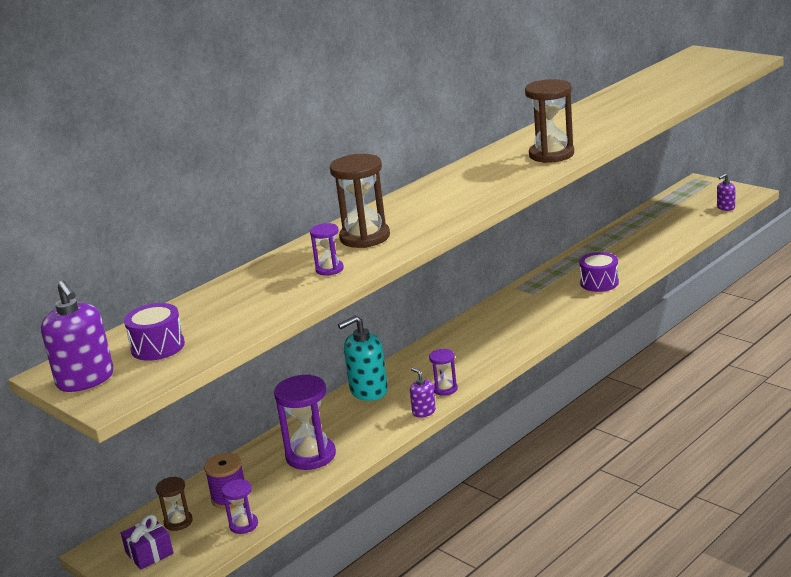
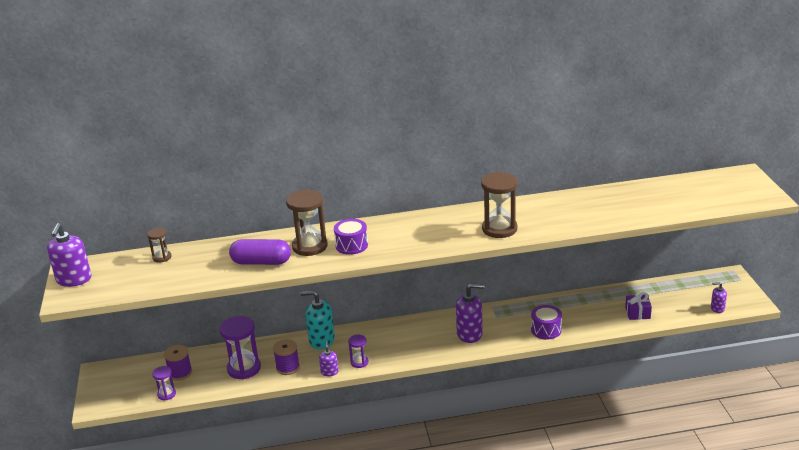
camera: 35 degrees right, 5 degrees up
purple gift [121,514,174,570] -> purple gift moved to [625,292,652,320]
purple drum [124,303,185,361] -> purple drum moved to [334,219,368,255]
brown hourglass [156,477,193,531] -> brown hourglass moved to [147,227,171,263]
purple hourglass [310,223,344,276] -> purple capsule [229,239,291,265]
none -> purple spool [273,339,300,375]
none -> purple soap dispenser [456,284,484,343]

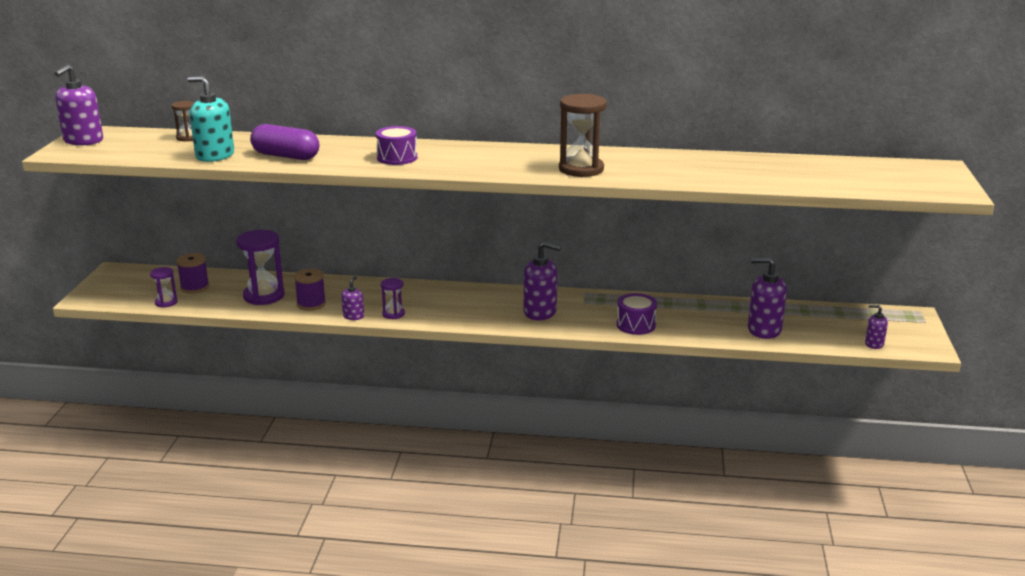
camera: 15 degrees right, 5 degrees down
brown hourglass [286,189,328,256] -> none
turquoise soap dispenser [301,290,335,349] -> turquoise soap dispenser moved to [187,76,234,162]
purple gift [625,292,652,320] -> purple soap dispenser [748,257,787,339]

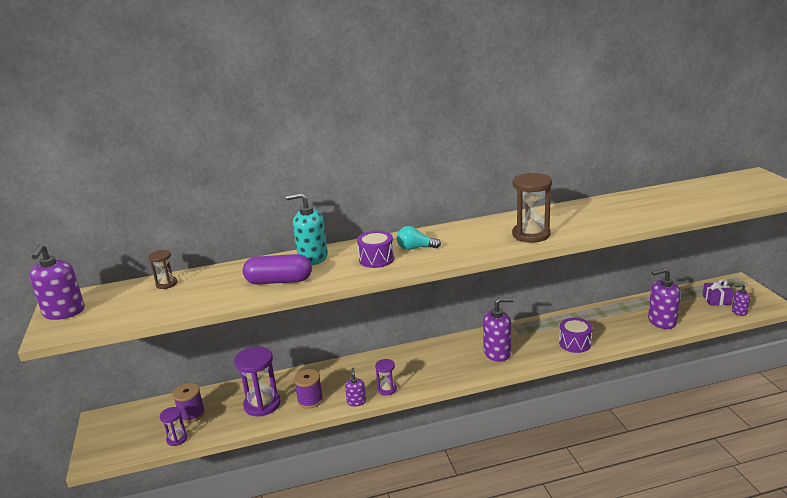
camera: 20 degrees left, 0 degrees up
turquoise soap dispenser [187,76,234,162] -> turquoise soap dispenser moved to [286,193,328,265]
none -> turquoise light bulb [397,226,441,250]
none -> purple gift [702,279,734,306]

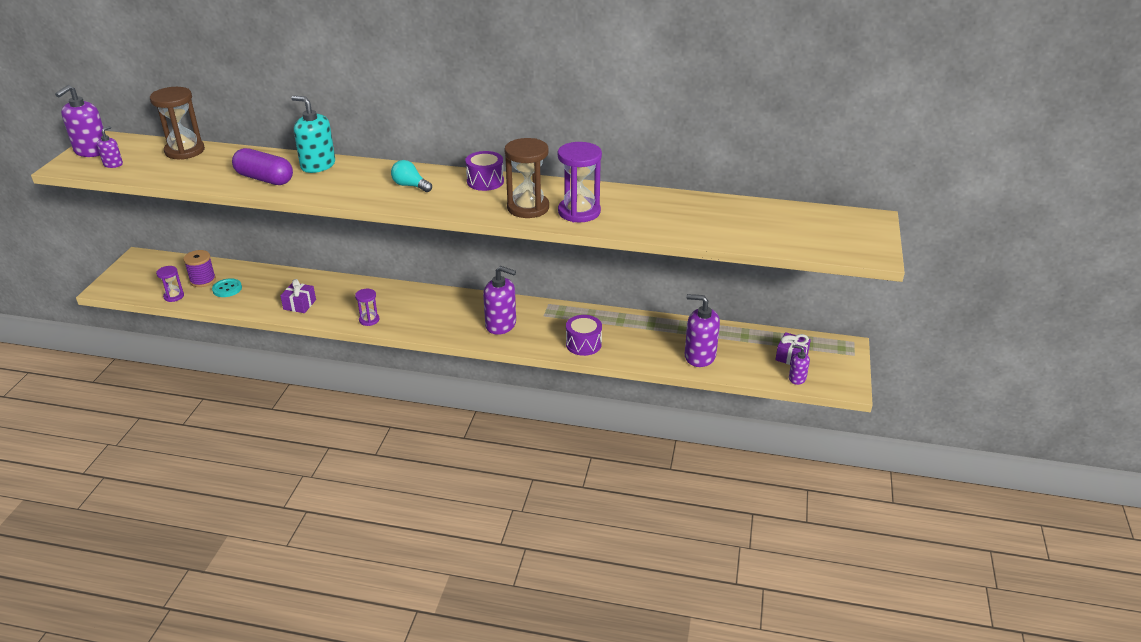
camera: 25 degrees right, 10 degrees up
brown hourglass [149,250,177,289] -> brown hourglass [150,87,205,160], size x1.88
purple hourglass [234,346,281,417] -> purple hourglass moved to [558,142,602,222]
purple spool [294,369,323,409] -> purple gift [280,279,316,313]
purple soap dispenser [345,368,366,407] -> purple soap dispenser moved to [97,126,123,168]
purple drum [357,231,394,268] -> purple drum moved to [465,151,504,191]
none -> turquoise button [212,278,242,297]

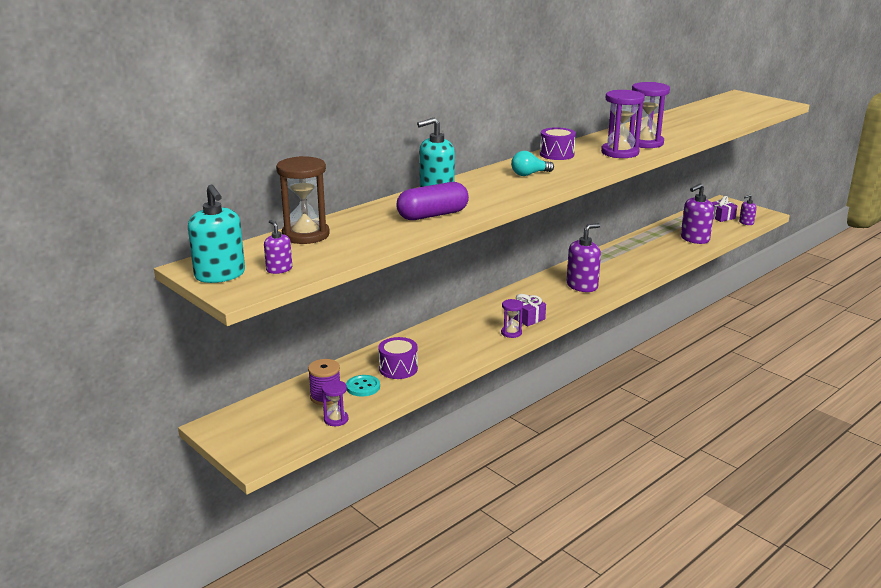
camera: 55 degrees left, 10 degrees down
purple soap dispenser [55,85,103,157] -> turquoise soap dispenser [188,184,245,283]
purple gift [280,279,316,313] -> purple gift moved to [513,294,546,326]
brown hourglass [505,138,549,218] -> purple hourglass [601,90,645,158]
purple drum [566,315,602,356] -> purple drum moved to [378,337,418,379]

